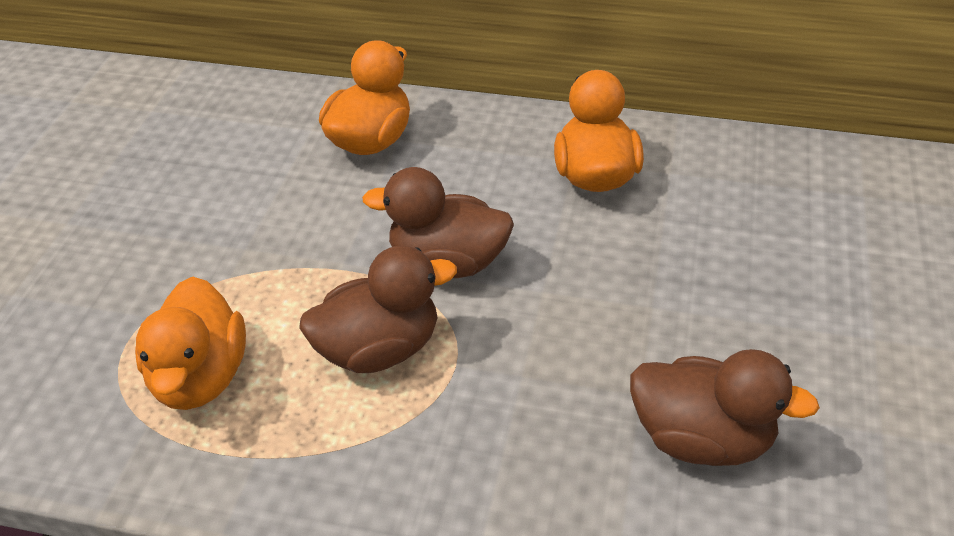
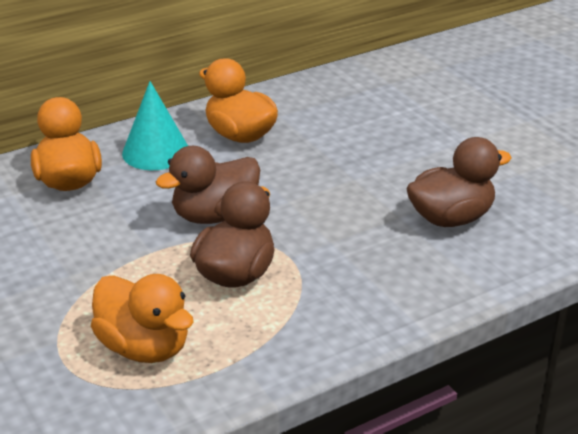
camera: 45 degrees left, 10 degrees down
none -> turquoise cone [122,81,188,170]

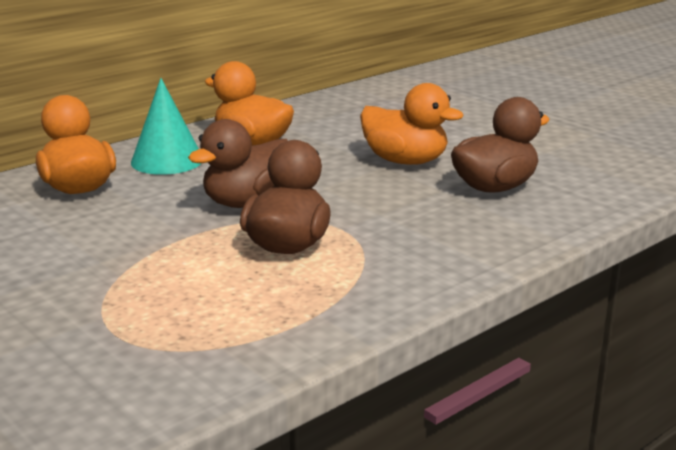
camera: 10 degrees left, 10 degrees down
orange duck [91,274,194,363] -> orange duck moved to [360,83,463,165]

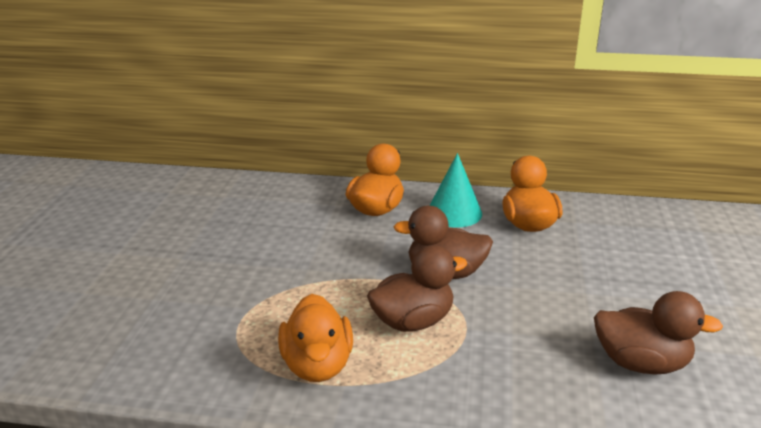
camera: 50 degrees right, 5 degrees up
orange duck [360,83,463,165] -> orange duck moved to [278,294,353,382]

